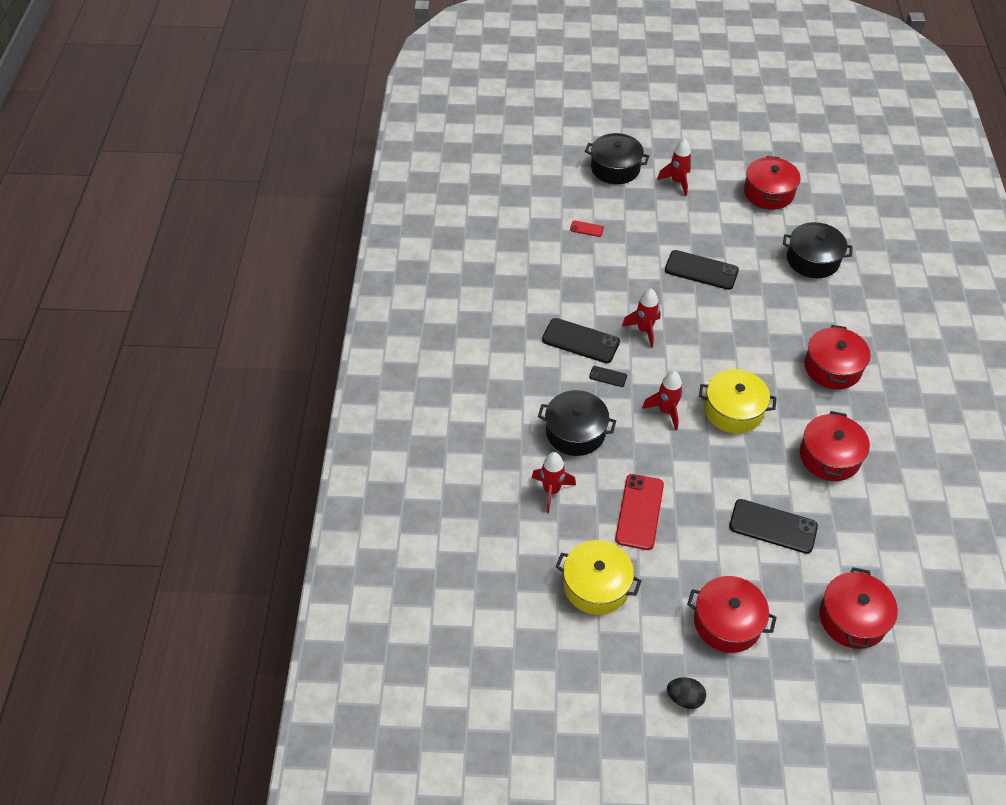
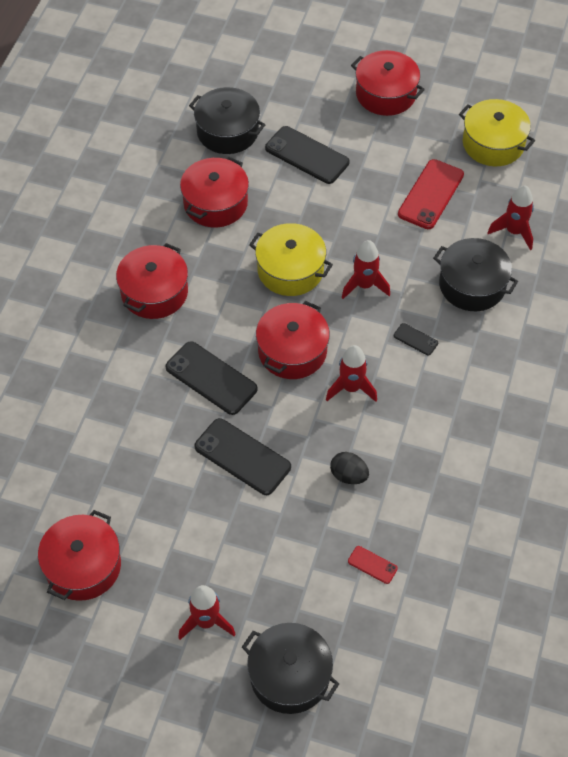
camera: 165 degrees left, 5 degrees up
black phone [542,318,620,363] -> black phone moved to [165,341,258,415]
black egg [667,677,706,709] -> black egg moved to [330,452,369,484]
black pot [783,222,853,278] -> black pot moved to [189,87,266,154]
red pot [819,567,898,649] -> red pot moved to [256,301,330,379]

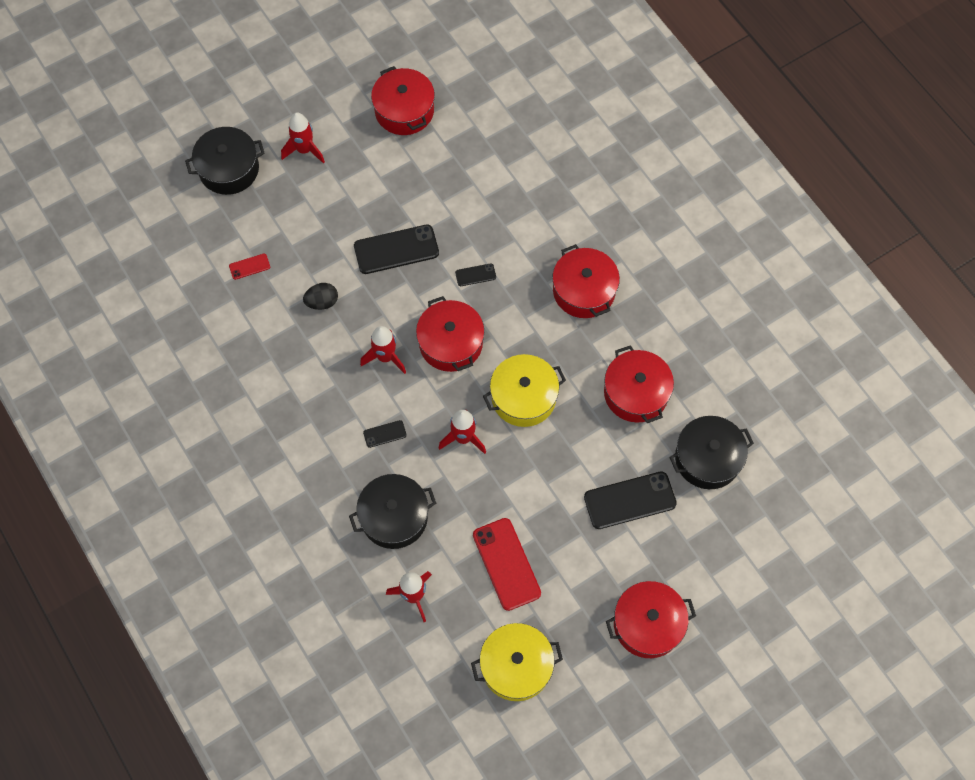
camera: 130 degrees right, 10 degrees up
black phone [165,341,258,415] -> black phone [455,263,496,286], size x0.48

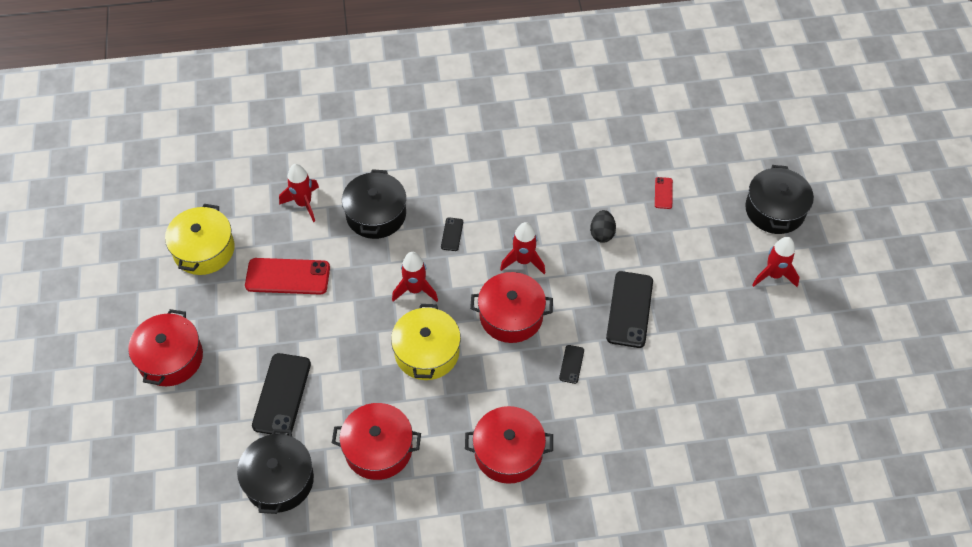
camera: 115 degrees right, 10 degrees down
red pot [371,66,435,135] -> none

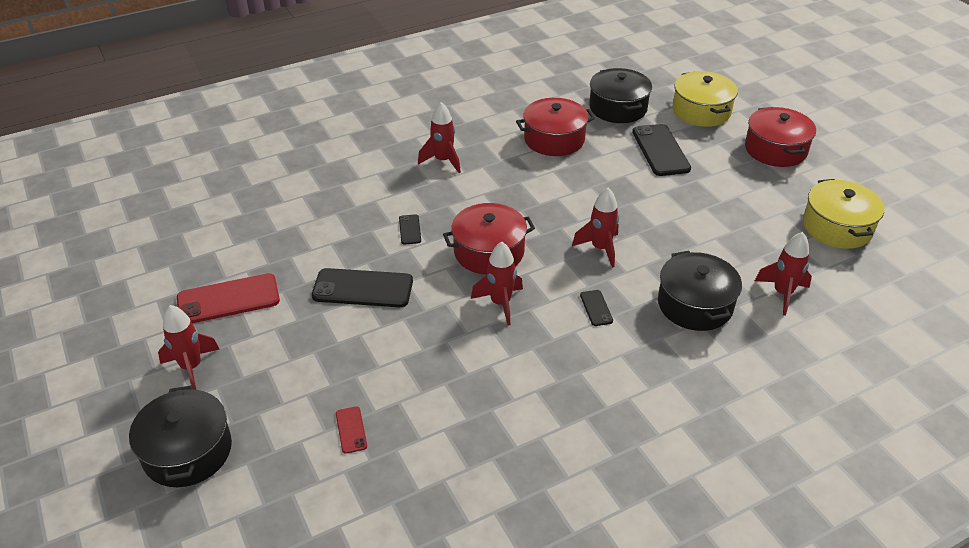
camera: 160 degrees right, 15 degrees down
red phone [245,258,330,295] -> red phone moved to [177,273,280,323]
yellow pot [391,304,461,380] -> yellow pot moved to [673,71,738,127]
red pot [465,406,553,484] -> red rocket [418,102,461,173]
black egg [590,210,616,243] -> none
black phone [606,271,653,348] -> black phone turned 75 degrees counterclockwise [312,268,413,307]

